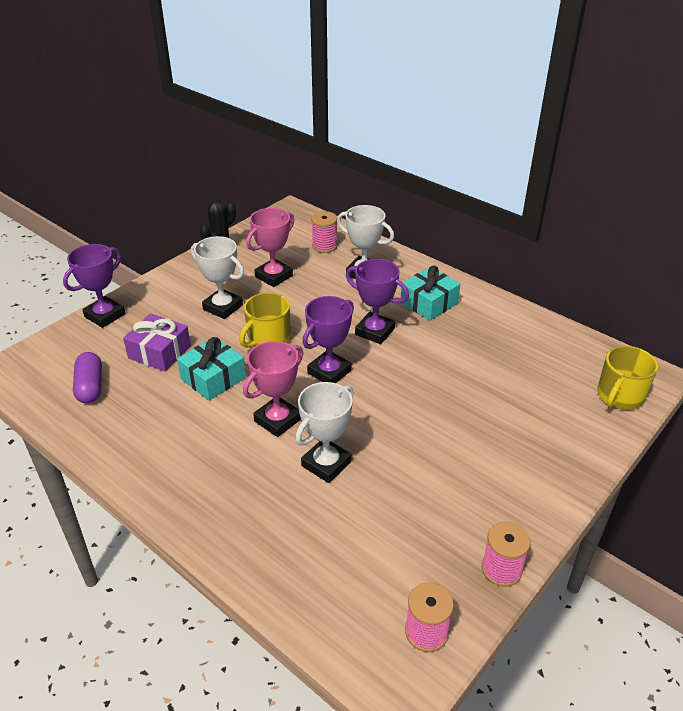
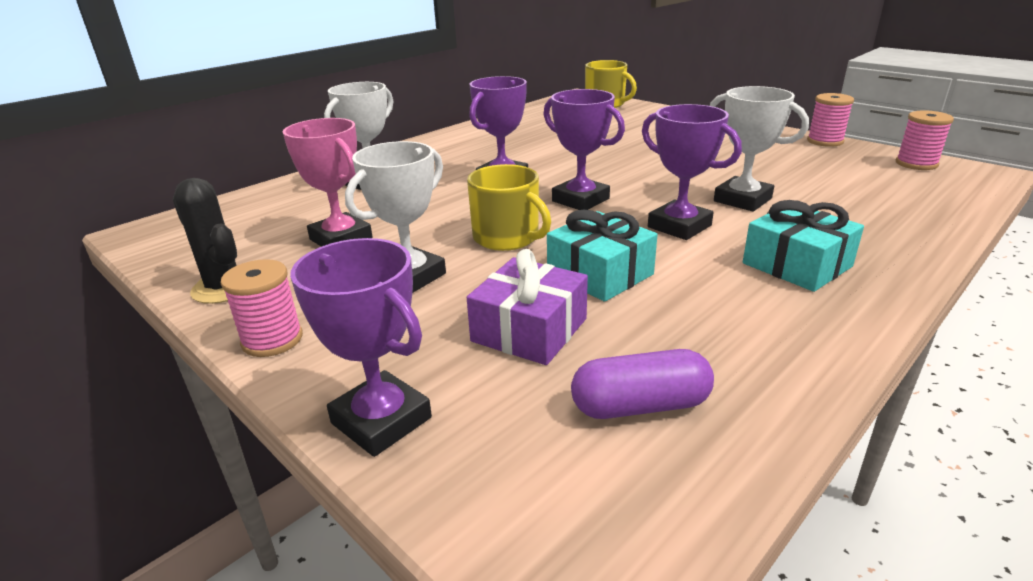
camera: 85 degrees left, 10 degrees down
pink trophy [243,341,303,437] -> purple trophy [642,104,742,240]
pink spool [311,211,338,253] -> pink spool moved to [221,259,303,357]
turquoise gift [401,265,460,321] -> turquoise gift moved to [743,200,864,292]

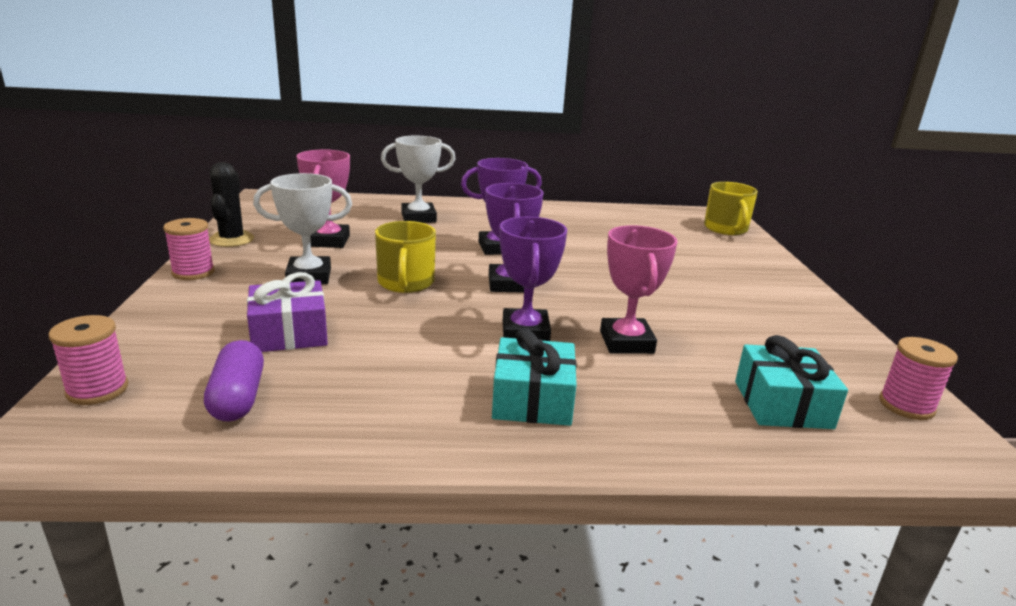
camera: 40 degrees right, 5 degrees down
purple trophy [290,238,432,457] -> none
turquoise gift [547,210,658,302] -> turquoise gift moved to [735,335,848,429]
purple capsule [571,349,714,419] -> purple capsule turned 45 degrees clockwise [204,340,264,422]
white trophy [710,86,809,211] -> pink trophy [600,225,678,354]
pink spool [807,93,854,147] -> pink spool moved to [49,315,128,405]

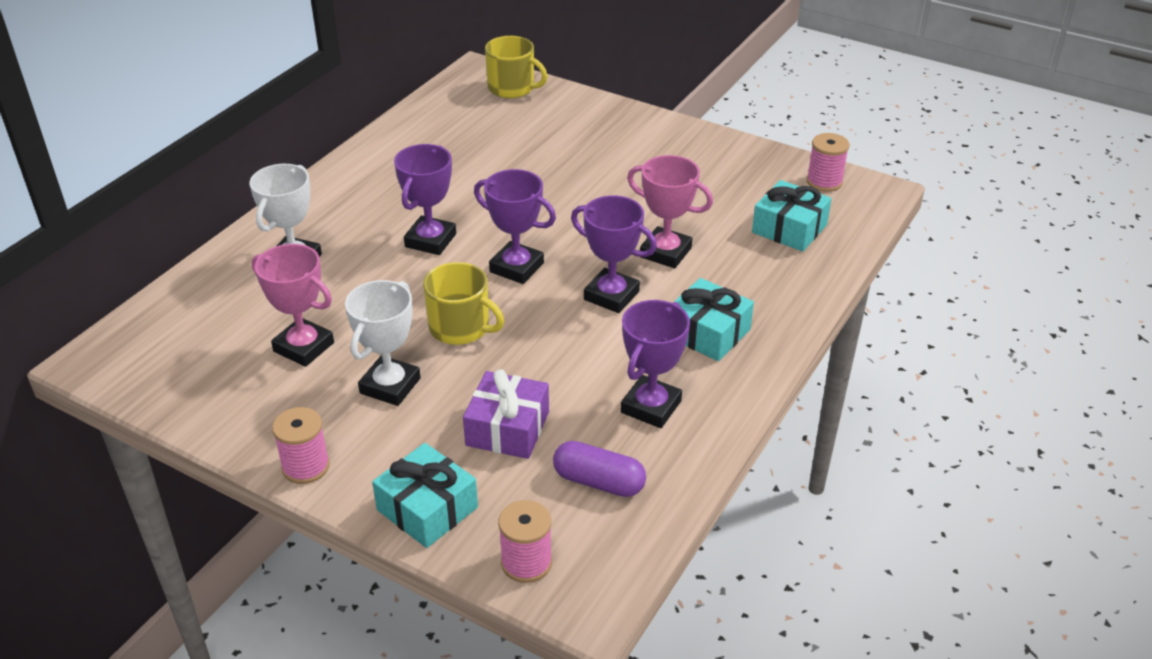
camera: 55 degrees left, 15 degrees up
black cactus [209,162,254,247] -> none
none -> turquoise gift [372,443,478,548]
none -> purple trophy [621,300,690,428]

